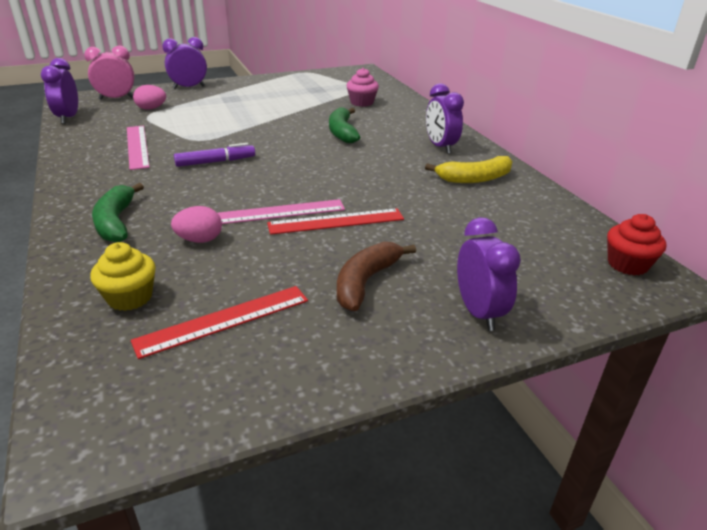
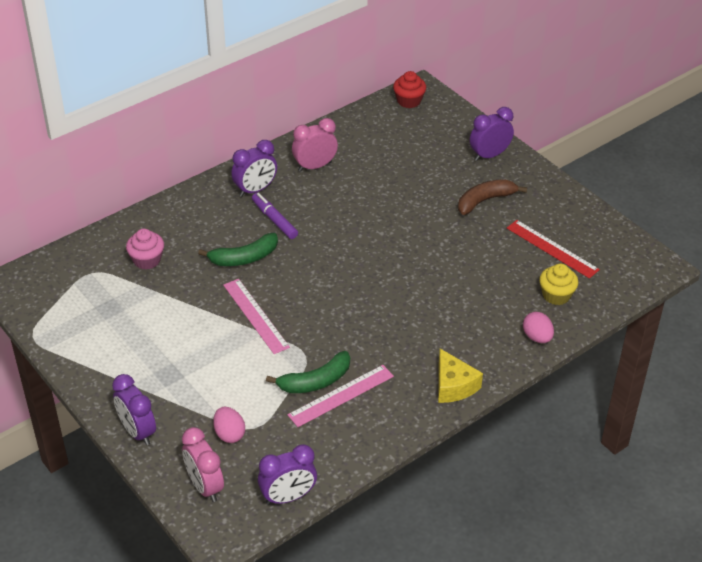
camera: 105 degrees left, 10 degrees up
green banana [92,183,144,242] -> green banana moved to [266,351,350,393]
pink egg [171,206,222,243] -> pink egg moved to [523,312,554,343]
purple marker [174,143,255,167] -> purple marker moved to [252,193,298,239]
pink ruler [218,199,345,224] -> pink ruler moved to [223,279,290,354]
red ruler [267,208,404,235] -> none
brown banana [337,242,416,311] -> brown banana turned 135 degrees clockwise [458,179,527,215]
yellow banana [425,156,513,183] -> pink clock [292,118,338,172]
none -> yellow cheese [438,349,483,403]

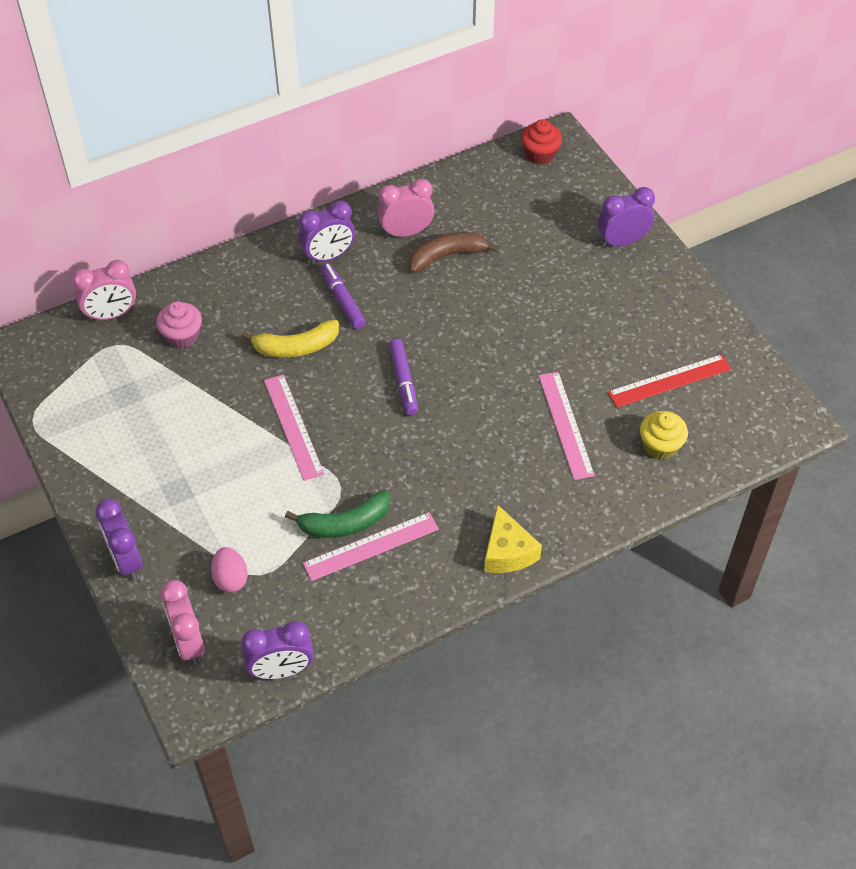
camera: 10 degrees right, 10 degrees up
green banana [198,233,278,266] -> yellow banana [241,320,339,358]
brown banana [458,179,527,215] -> brown banana moved to [409,232,499,273]
red ruler [507,220,600,279] -> red ruler turned 75 degrees counterclockwise [608,354,732,408]
pink egg [523,312,554,343] -> none
none -> pink clock [72,260,136,321]
none -> purple marker [389,339,418,416]
none -> pink ruler [539,372,595,480]

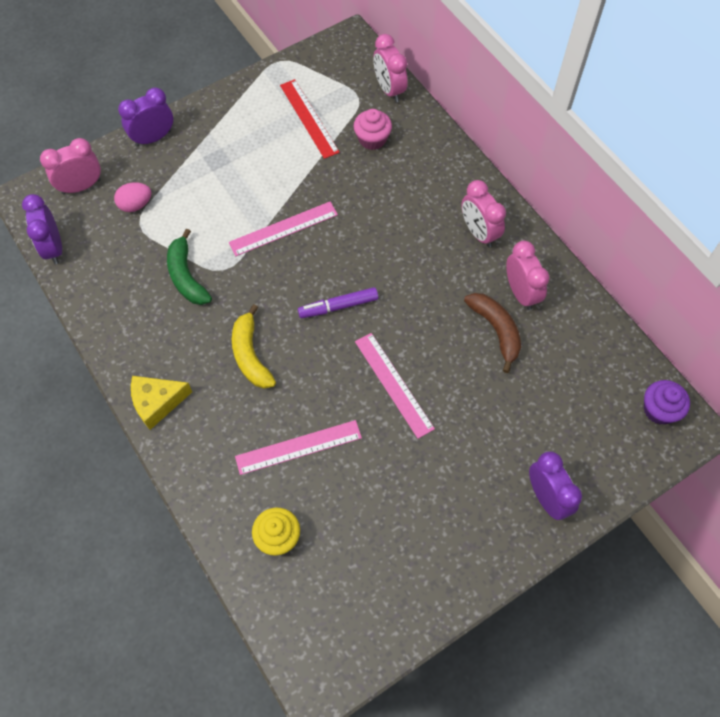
camera: 85 degrees right, 10 degrees up
yellow banana [241,320,339,358] -> yellow banana moved to [232,304,276,389]
purple clock [298,200,355,264] -> pink clock [461,180,506,248]
pink ruler [303,512,439,581] -> pink ruler moved to [355,333,435,439]
purple marker [320,263,366,329] -> none
red cupcake [521,119,562,165] -> purple cupcake [644,380,690,424]
red ruler [608,354,732,408] -> red ruler moved to [280,79,340,159]

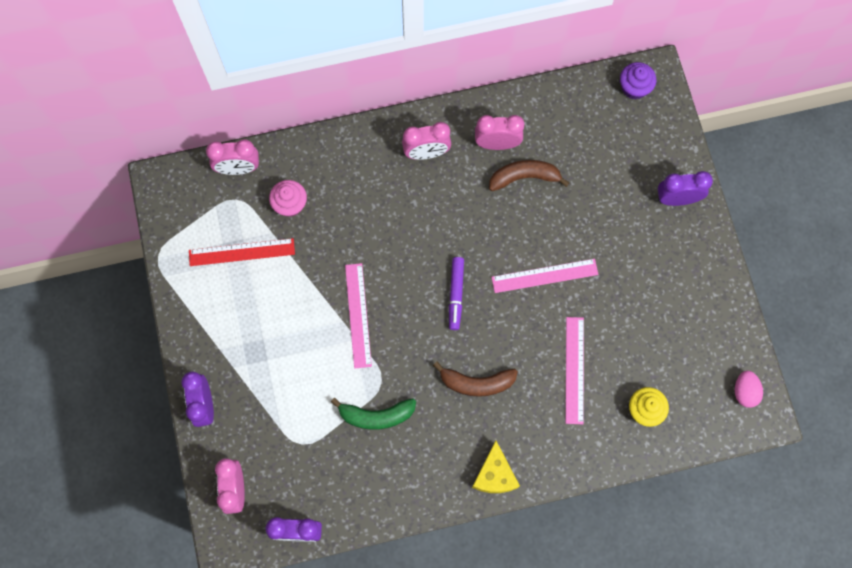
camera: 70 degrees left, 10 degrees up
pink egg [114,182,151,212] -> pink egg moved to [735,371,763,408]
yellow banana [232,304,276,389] -> brown banana [433,362,518,397]

